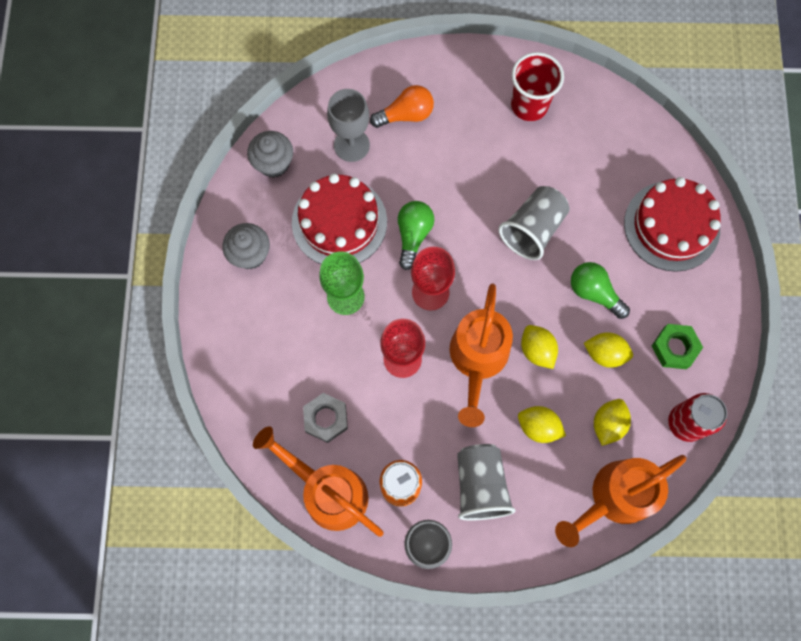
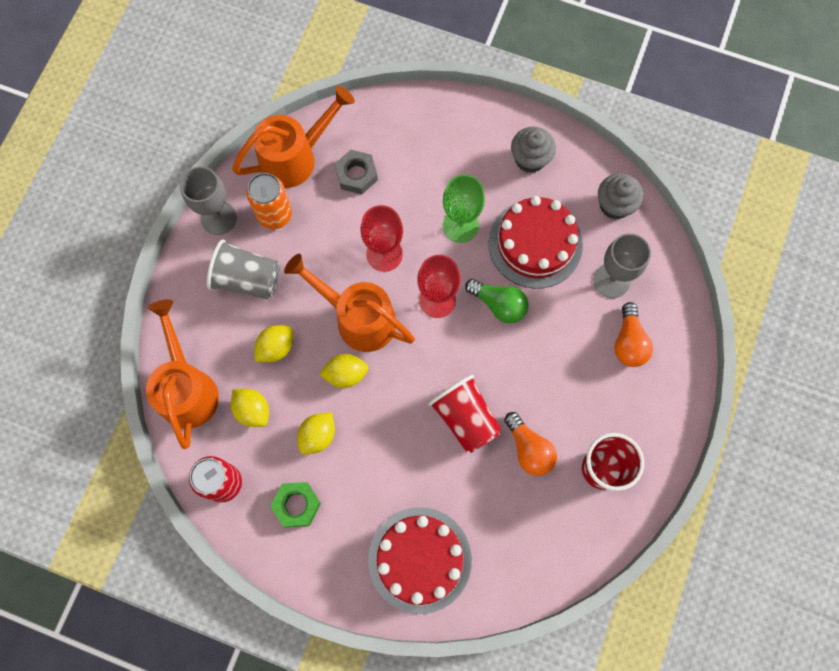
camera: 110 degrees right, 0 degrees up
grey cup [499,186,570,260] -> red cup [428,375,501,453]
green light bulb [571,262,630,319] -> none
none -> orange light bulb [504,412,557,476]

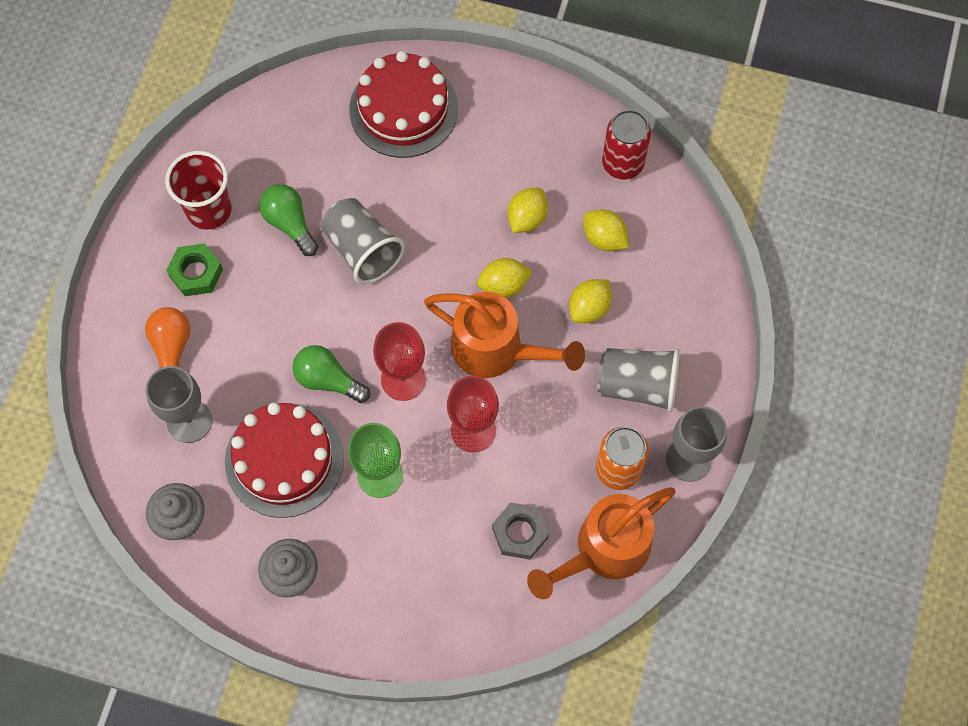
camera: 175 degrees right, 5 degrees down
orange watering can [146,299,219,449] -> none
green nut [270,482,321,528] -> green nut moved to [166,243,223,296]
red cup [428,375,501,453] -> grey cup [321,198,405,284]
orange light bulb [504,412,557,476] -> green light bulb [259,184,318,256]

